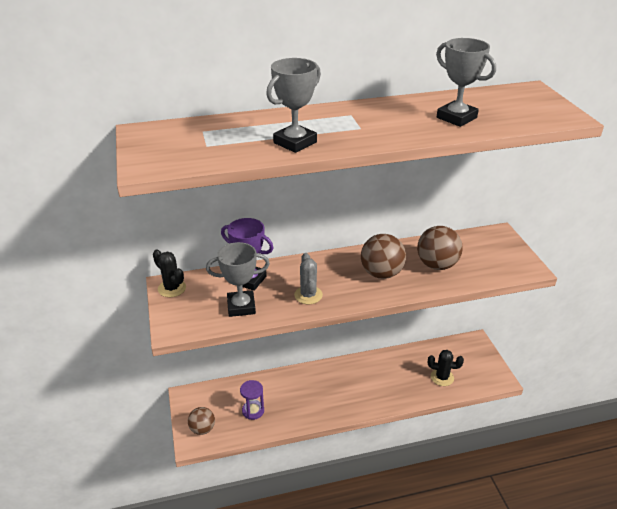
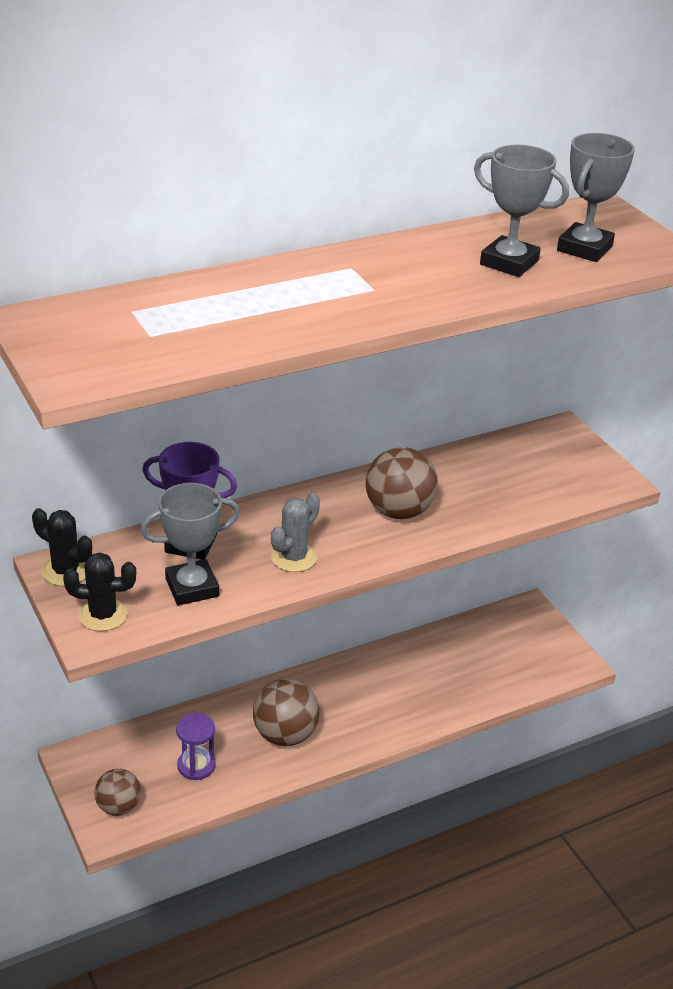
camera: 15 degrees left, 0 degrees up
grey trophy [266,58,321,153] -> grey trophy moved to [557,133,635,262]
grey cactus [294,253,323,304] -> grey cactus turned 60 degrees clockwise [271,493,320,572]
brown ball [417,226,463,270] -> brown ball moved to [253,679,319,746]
black cactus [428,350,464,386] -> black cactus moved to [63,553,136,631]

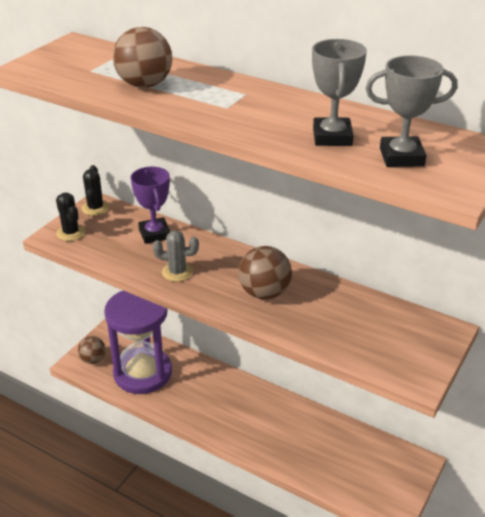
camera: 60 degrees right, 0 degrees up
grey trophy [140,483,240,605] -> none
purple hourglass [176,713,215,780] -> purple hourglass [104,291,172,394], size x2.45
brown ball [253,679,319,746] -> brown ball moved to [113,27,172,88]

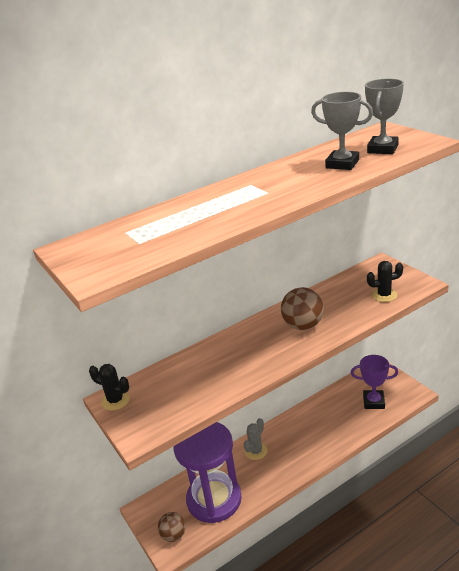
camera: 60 degrees left, 5 degrees down
black cactus [56,193,86,241] -> black cactus moved to [367,261,403,302]
brown ball [113,27,172,88] -> none
purple trophy [130,167,171,244] -> purple trophy moved to [351,355,398,409]
grey cactus [153,230,199,282] -> grey cactus moved to [243,418,268,460]

